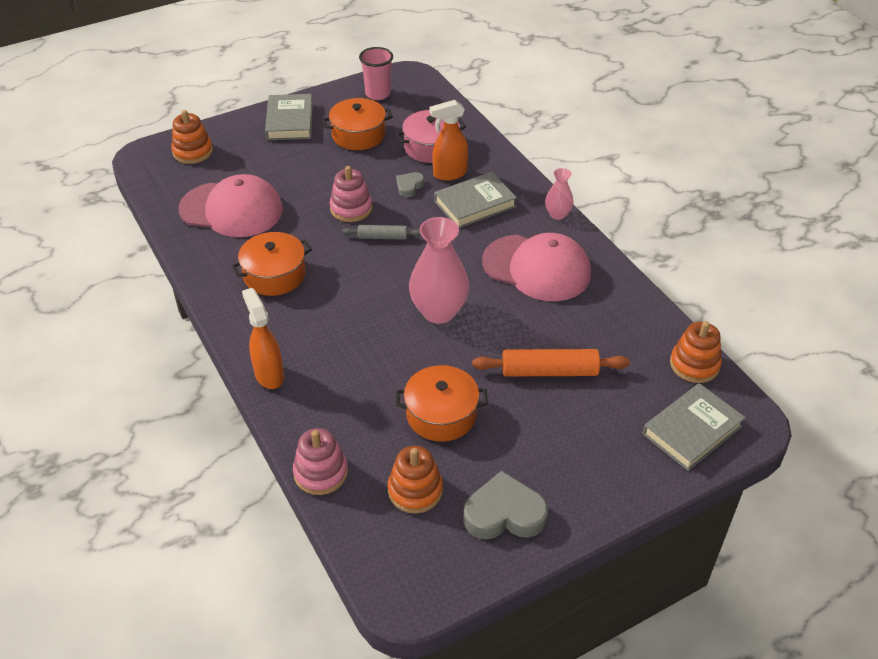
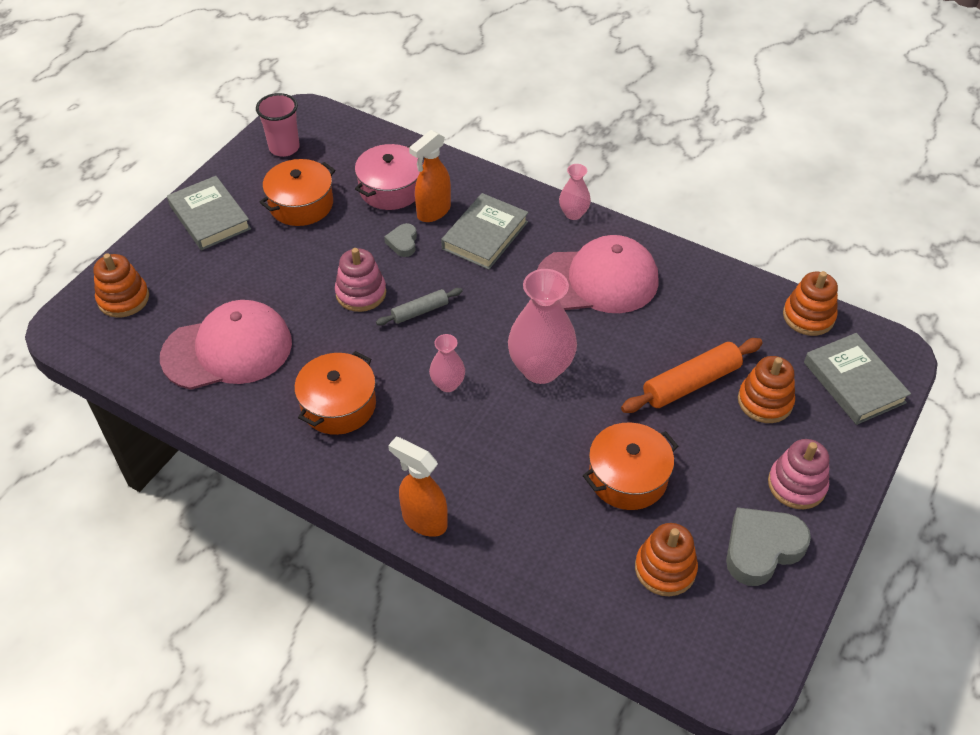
camera: 30 degrees left, 5 degrees up
pink stacking toy [293,428,348,495] -> pink stacking toy moved to [768,439,829,509]
grey book [643,383,746,471] -> grey book turned 45 degrees counterclockwise [804,333,911,425]
none -> pink vase [429,334,465,392]
none -> orange stacking toy [738,356,795,423]

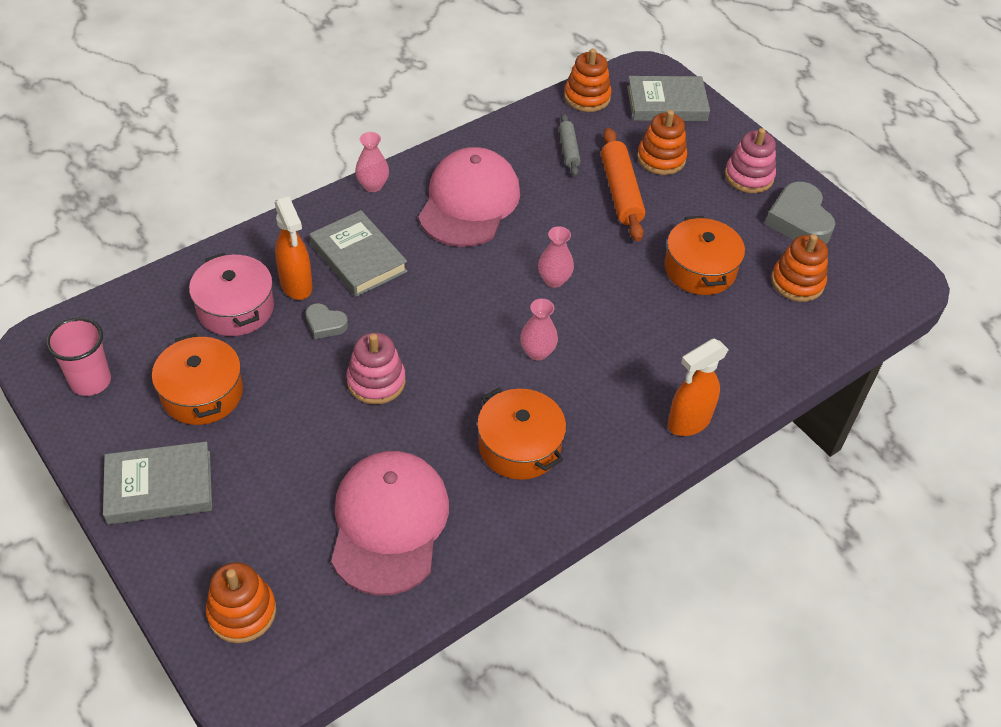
camera: 70 degrees left, 0 degrees up
grey rolling pin [376,288,463,326] -> grey rolling pin moved to [559,114,581,176]
pink vase [508,269,577,384] -> pink vase [538,226,574,288], size x0.52

